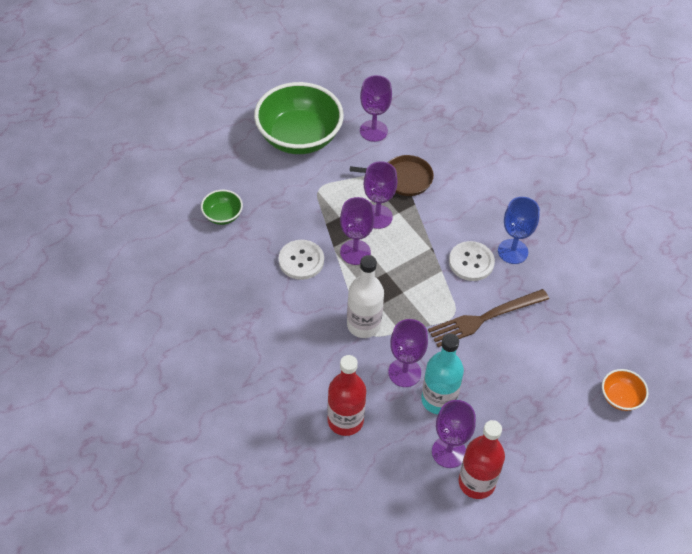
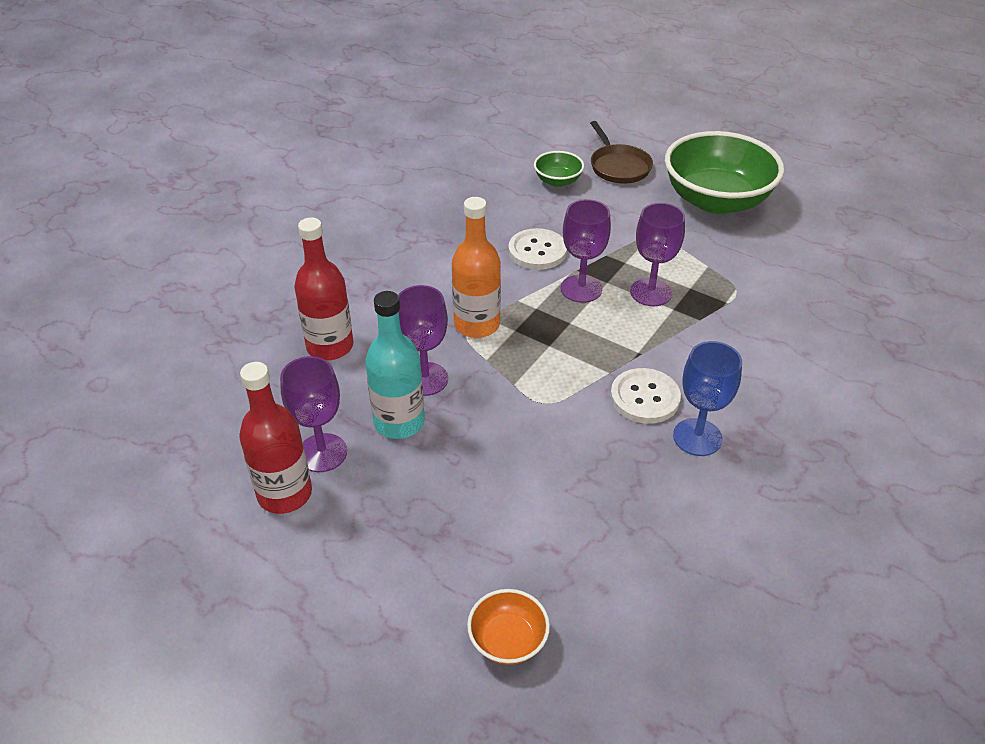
camera: 70 degrees right, 10 degrees down
white bottle [347,255,384,338] -> orange bottle [452,197,501,338]
brown pan [350,155,434,196] -> brown pan moved to [590,121,653,184]
purple goblet [360,75,392,142] -> none
brown fork [428,289,549,347] -> none

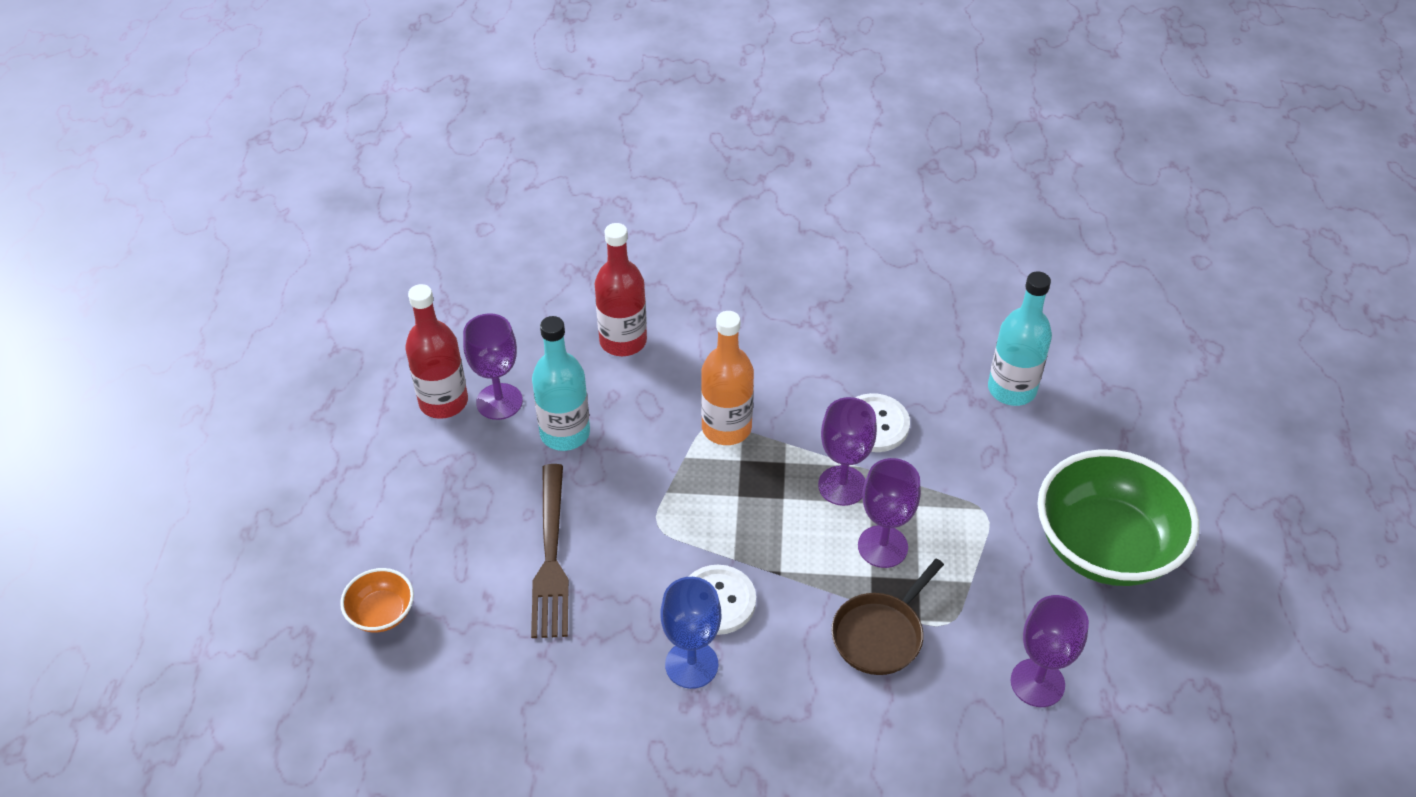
camera: 60 degrees right, 5 degrees up
purple goblet [398,285,448,396] -> purple goblet moved to [1010,595,1089,707]
green bowl [534,151,584,187] -> turquoise bottle [988,272,1052,406]
brown pan [590,121,653,184] -> brown pan moved to [831,559,944,675]
none -> brown fork [531,464,569,638]

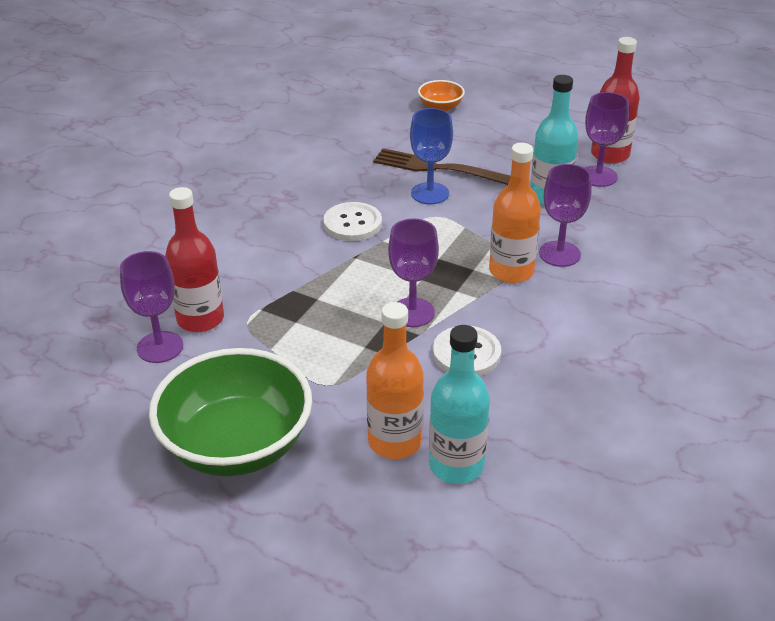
camera: 115 degrees right, 10 degrees down
red bottle [595,223,647,356] -> red bottle moved to [165,187,224,332]
blue goblet [660,577,721,689] -> blue goblet moved to [410,108,453,204]
brown pan [831,559,944,675] -> none
purple goblet [858,458,921,568] -> purple goblet moved to [539,164,592,267]
none -> orange bottle [366,302,424,459]

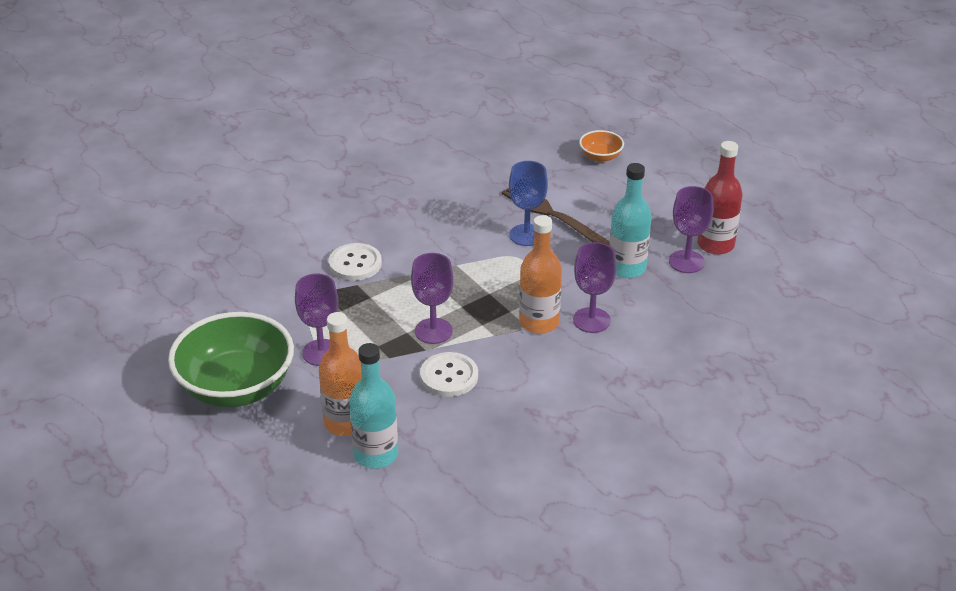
camera: 25 degrees right, 0 degrees up
purple goblet [120,251,183,363] -> purple goblet moved to [295,274,339,366]
red bottle [165,187,224,332] -> none
white button [323,202,382,241] -> white button moved to [329,243,382,281]

